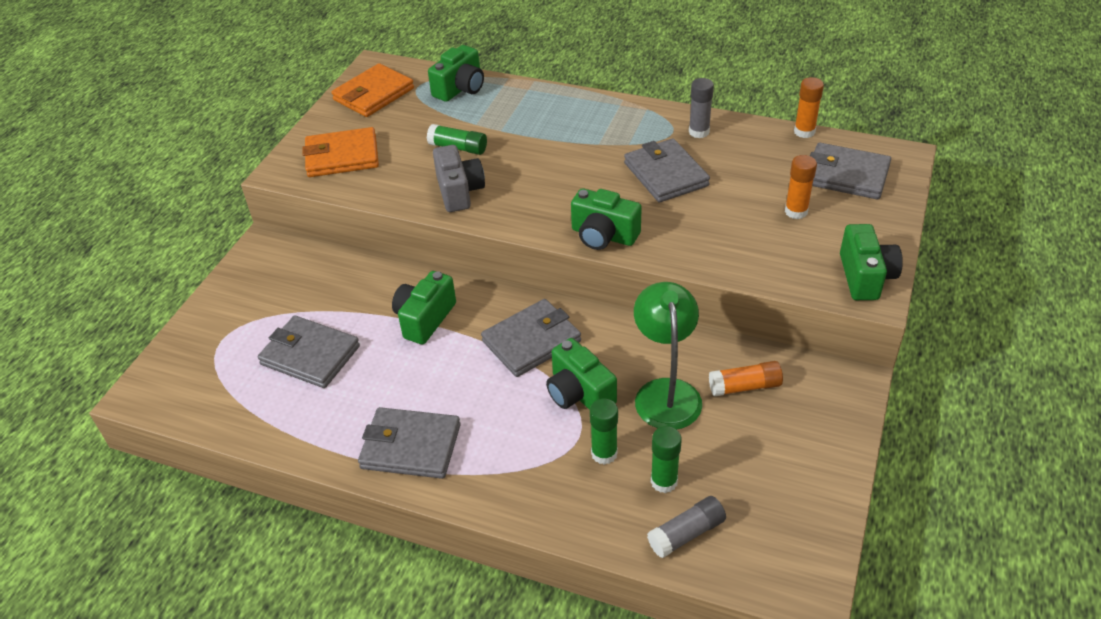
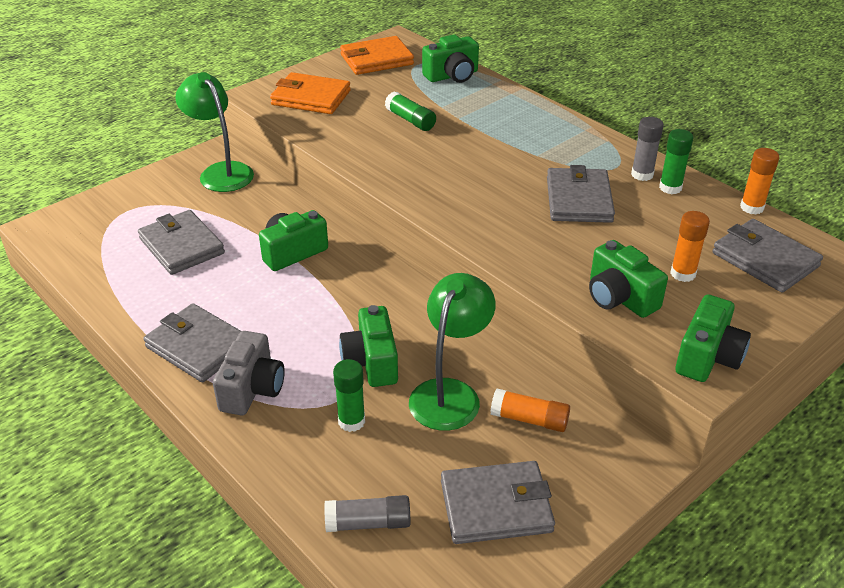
camera: 25 degrees right, 5 degrees down
grey camera [433,145,485,212] -> grey camera moved to [213,331,285,415]
grey wallet [481,299,581,377] -> grey wallet moved to [441,461,555,544]
green camera [571,188,642,250] -> green camera moved to [589,240,668,318]
green glue stick [651,426,682,493] -> green glue stick moved to [659,129,693,194]
none -> green lamp [175,72,254,192]

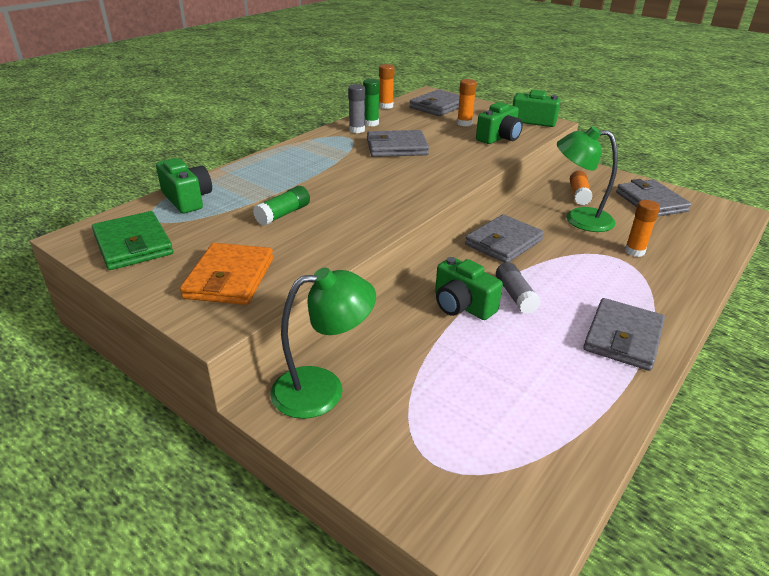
camera: 100 degrees left, 5 degrees down
grey wallet [138,210,225,275] -> grey wallet moved to [465,214,544,263]
green lamp [175,72,254,192] -> green lamp turned 150 degrees counterclockwise [271,267,376,419]
grey camera [213,331,285,415] -> none
grey glue stick [325,495,411,532] -> grey glue stick moved to [496,262,541,314]
green glue stick [333,359,365,432] -> orange glue stick [625,200,660,257]
green camera [339,305,398,387] -> none
orange wallet [340,36,414,75] -> green wallet [92,211,173,270]

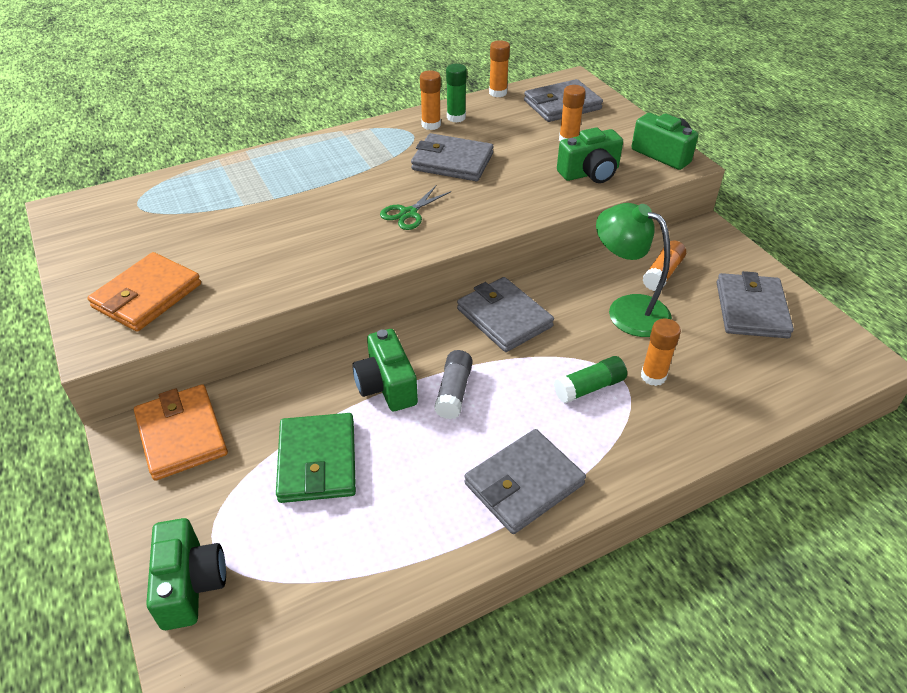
camera: 25 degrees right, 10 degrees up
green wallet [92,211,173,270] -> green wallet moved to [276,413,356,503]
green camera [156,158,212,213] -> green camera moved to [146,518,226,630]
green glue stick [253,186,310,226] -> green glue stick moved to [554,356,627,403]
green lamp [271,267,376,419] -> orange wallet [134,384,228,481]
grey glue stick [348,84,365,133] -> orange glue stick [420,70,441,130]
grey wallet [465,214,544,263] -> grey wallet turned 75 degrees clockwise [457,277,554,352]
none -> green scissors [380,186,451,230]

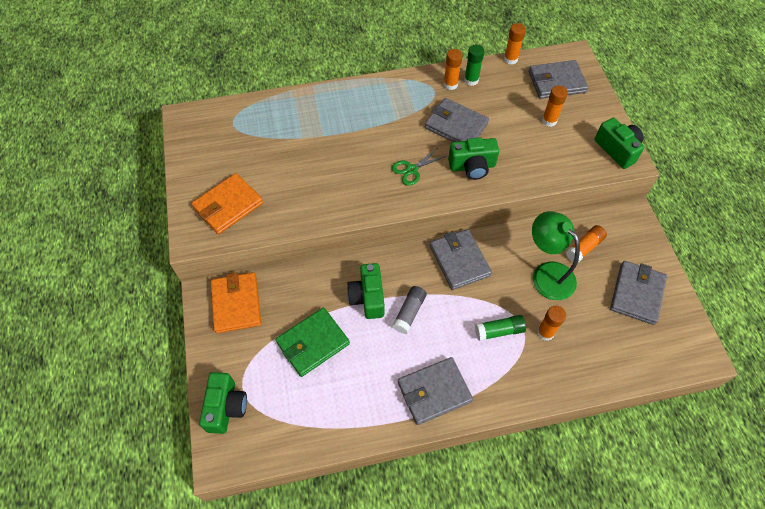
camera: 15 degrees right, 15 degrees up
green wallet [276,413,356,503] -> green wallet turned 45 degrees clockwise [276,308,350,377]
green camera [557,127,623,183] -> green camera moved to [448,137,499,180]

